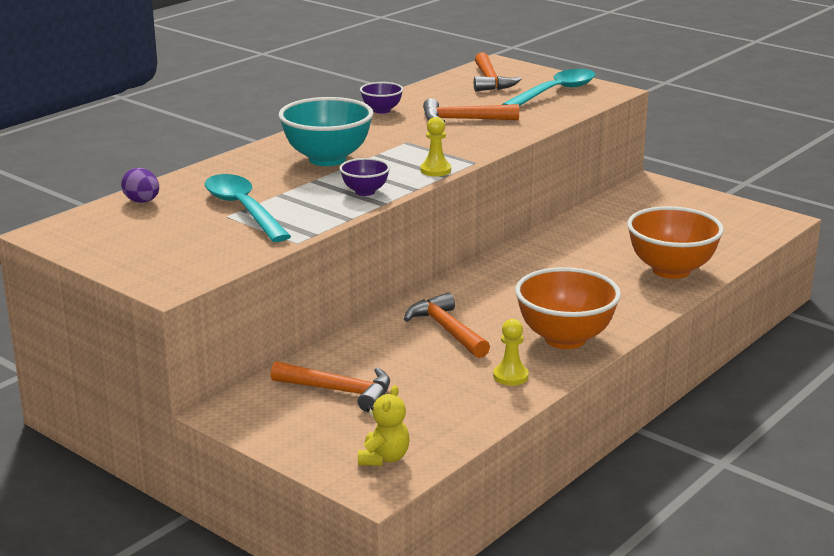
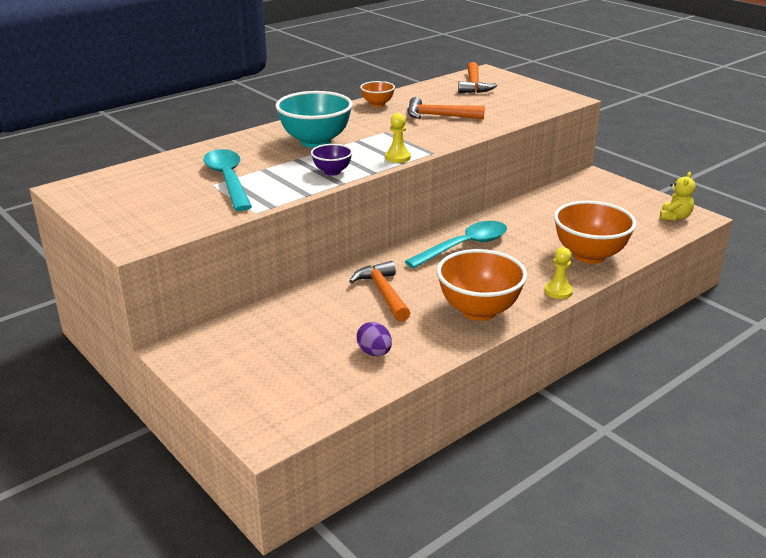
camera: 10 degrees right, 5 degrees up
purple egg [121,168,159,203] -> purple egg moved to [357,322,392,356]
orange hammer [271,361,390,412] -> none
yellow teddy bear [358,385,410,466] -> yellow teddy bear moved to [660,172,696,221]
purple bowl [360,82,403,114] -> orange bowl [360,81,395,107]
yellow pawn [493,319,529,386] -> yellow pawn moved to [545,247,573,299]
turquoise spoon [502,69,595,106] -> turquoise spoon moved to [405,221,507,268]

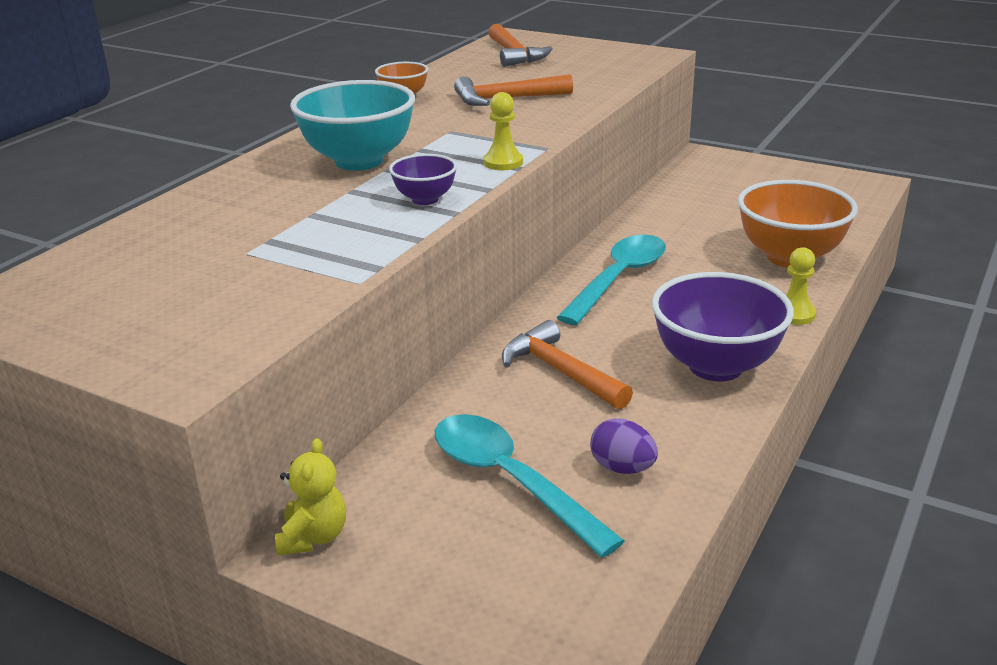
camera: 20 degrees left, 0 degrees up
turquoise spoon [203,149,252,211] -> turquoise spoon moved to [435,414,624,558]
orange bowl [437,249,527,321] -> purple bowl [652,272,794,381]
yellow teddy bear [660,172,696,221] -> yellow teddy bear moved to [275,438,346,555]

